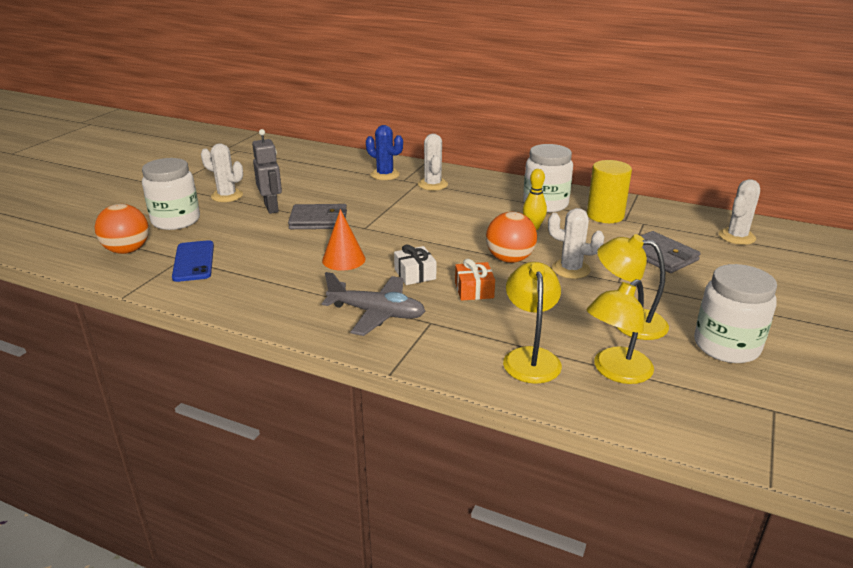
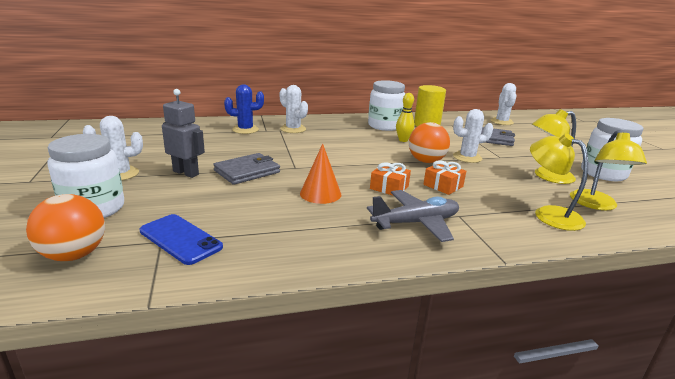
camera: 40 degrees left, 5 degrees down
white gift [394,244,436,285] -> orange gift [370,162,411,196]

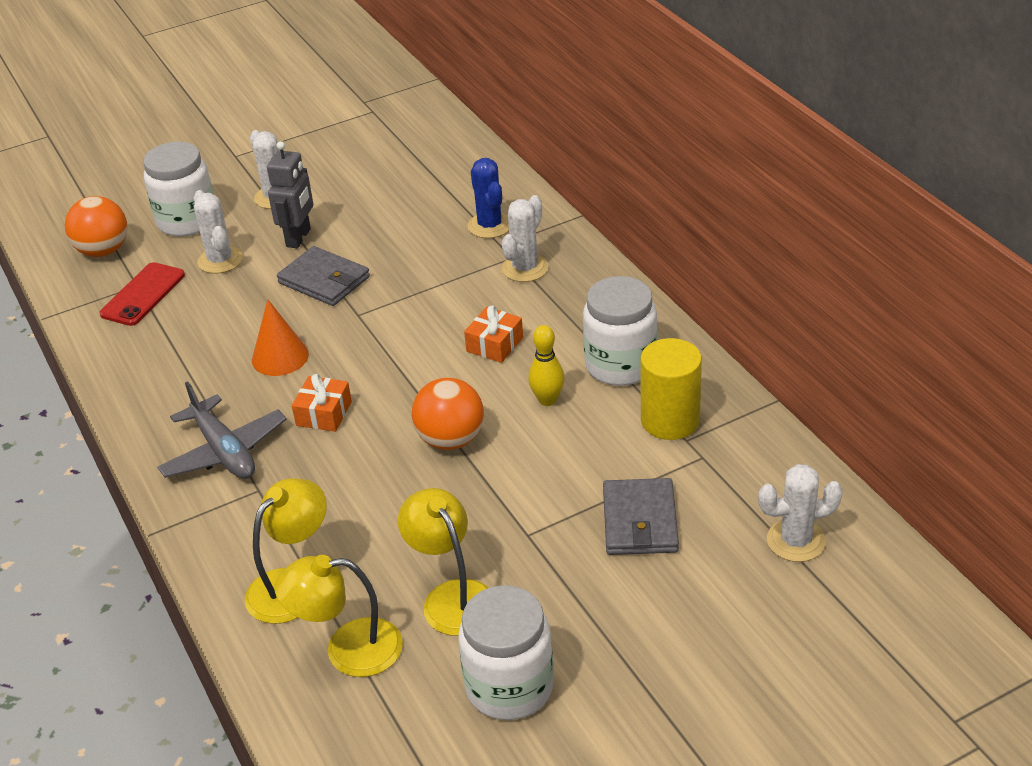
camera: 80 degrees right, 15 degrees up
blue phone [139,214,223,265] -> red phone [100,262,185,326]
orange gift [423,160,466,195] -> orange gift moved to [464,305,523,363]
white cactus [453,109,493,163] -> white cactus moved to [194,190,243,274]

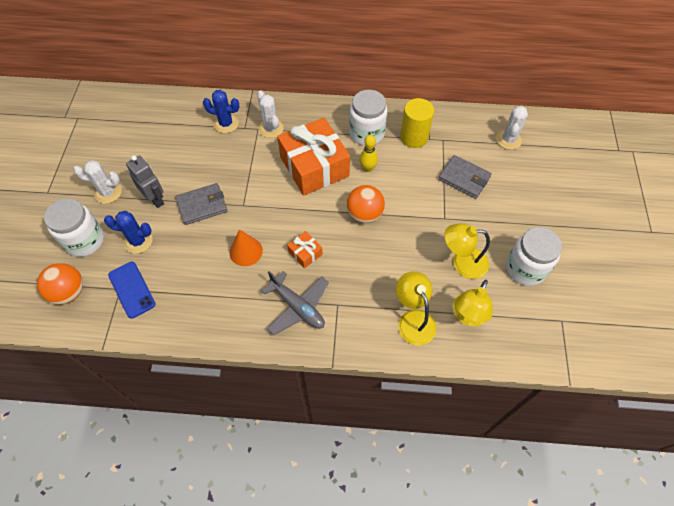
camera: 60 degrees left, 20 degrees up
red phone [100,262,185,326] -> blue phone [108,262,156,319]
grey plane [157,381,287,479] -> grey plane turned 45 degrees clockwise [261,271,329,335]
white cactus [194,190,243,274] -> blue cactus [104,211,153,254]
orange gift [464,305,523,363] -> orange gift [277,118,350,196], size x2.34

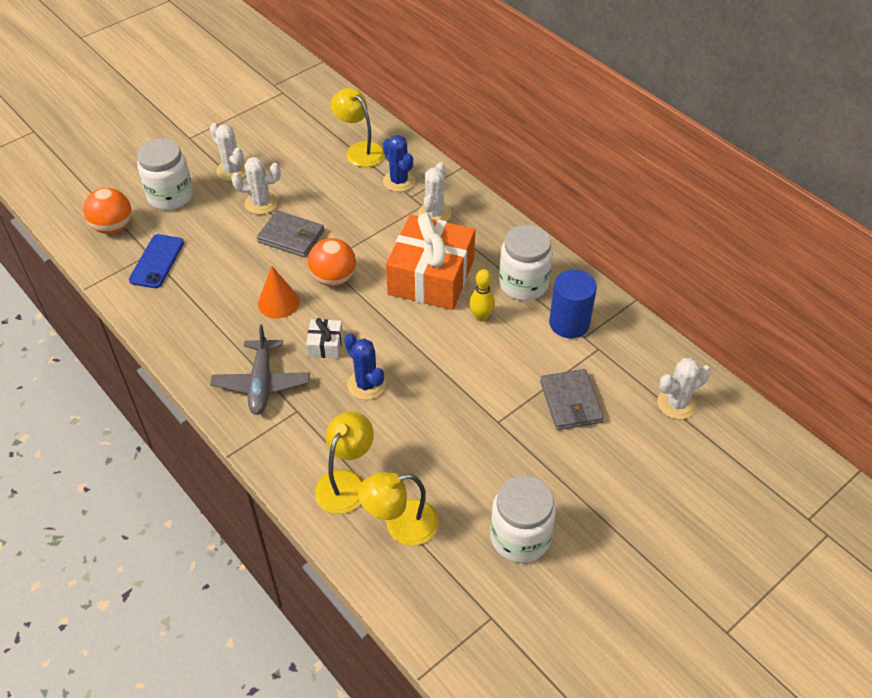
camera: 45 degrees right, 10 degrees down
blue cactus [104,211,153,254] -> blue cactus moved to [344,333,386,400]
grey robot [126,155,164,208] -> white cactus [231,157,281,214]
orange gift [287,231,323,269] -> white gift [306,318,343,358]
orange ball [347,185,385,223] -> orange ball moved to [308,238,356,286]
yellow cylinder [400,98,434,148] -> blue cylinder [549,270,597,338]
yellow lamp [444,223,490,279] -> yellow lamp moved to [331,88,385,167]

